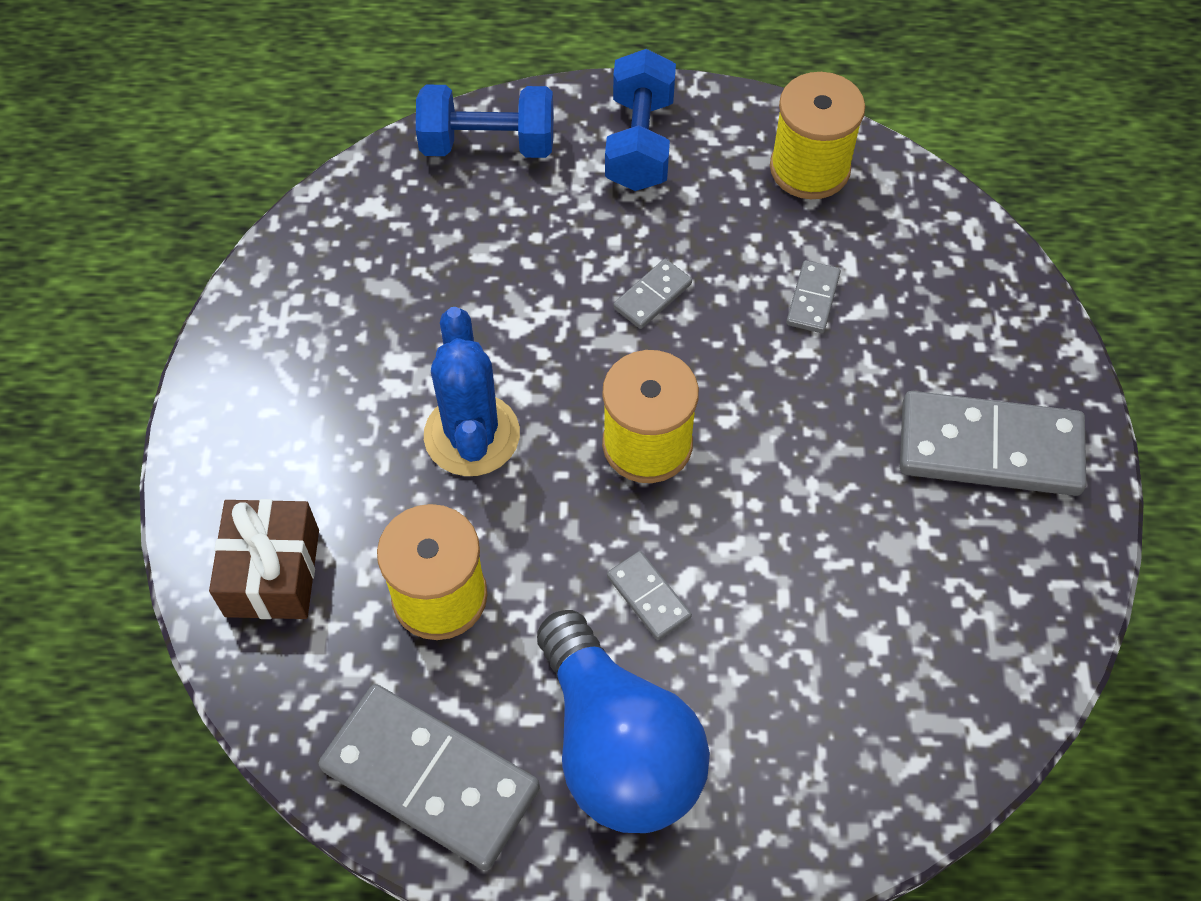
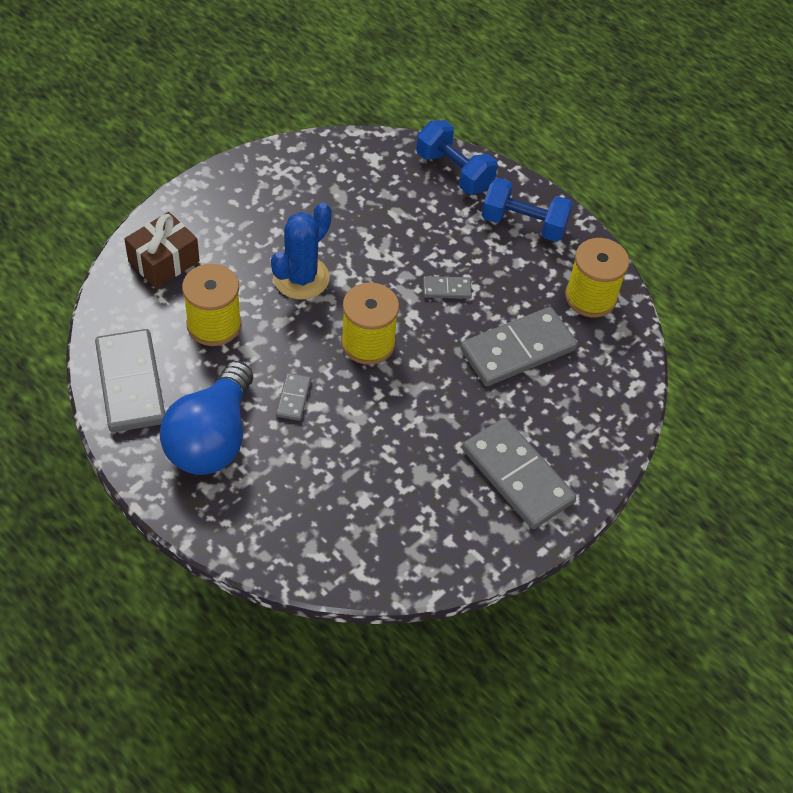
camera: 40 degrees right, 5 degrees down
blue dumbbell [605,49,676,191] -> blue dumbbell turned 60 degrees clockwise [482,178,573,242]
grey domino [786,260,841,333] -> grey domino [460,307,577,386], size x2.17

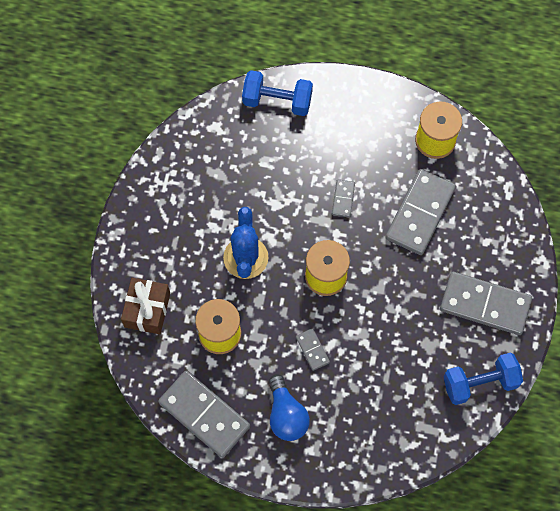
camera: 30 degrees left, 15 degrees up
blue light bulb [159,361,253,475] -> blue light bulb [269,374,310,441], size x0.65
grey domino [423,276,472,299] -> grey domino turned 45 degrees counterclockwise [332,180,355,217]
blue dumbbell [482,178,573,242] -> blue dumbbell moved to [443,352,523,405]

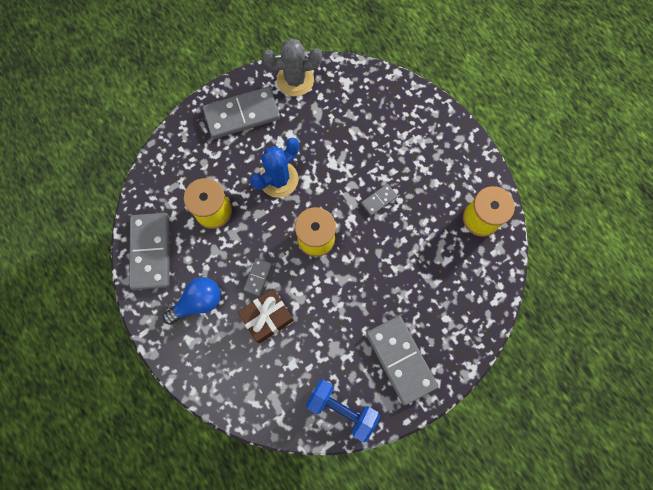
camera: 45 degrees right, 5 degrees up
brown gift [121,278,170,334] -> brown gift moved to [238,289,294,343]
blue dumbbell [242,70,313,116] -> none
blue light bulb [269,374,310,441] -> blue light bulb turned 150 degrees counterclockwise [163,277,220,325]
grey domino [385,169,456,255] -> grey domino moved to [203,87,280,139]
none -> grey cactus [263,38,322,97]

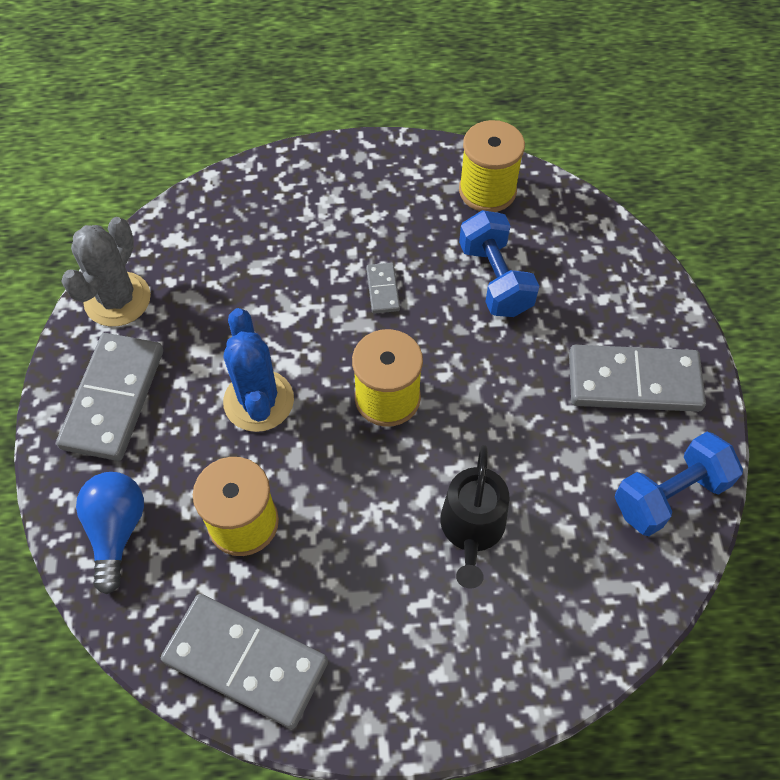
camera: 60 degrees left, 15 degrees down
blue light bulb [163,277,220,325] -> blue light bulb moved to [76,472,144,594]
brown gift [238,289,294,343] -> black watering can [440,445,509,589]
grey domino [243,258,272,296] -> none
none -> blue dumbbell [459,210,539,317]

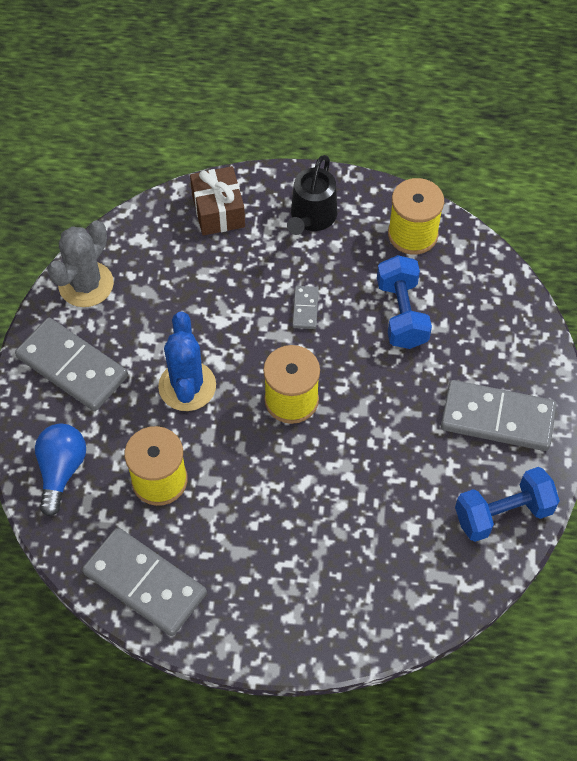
camera: 10 degrees right, 0 degrees up
grey domino [56,333,163,461] -> grey domino turned 75 degrees counterclockwise [15,318,128,411]
black watering can [440,445,509,589] -> black watering can moved to [287,155,337,235]
none -> brown gift [190,166,245,236]

